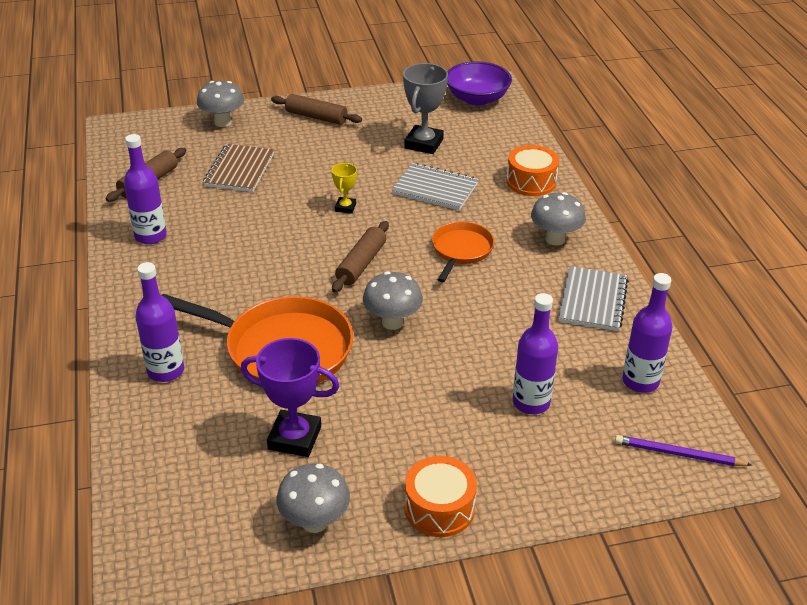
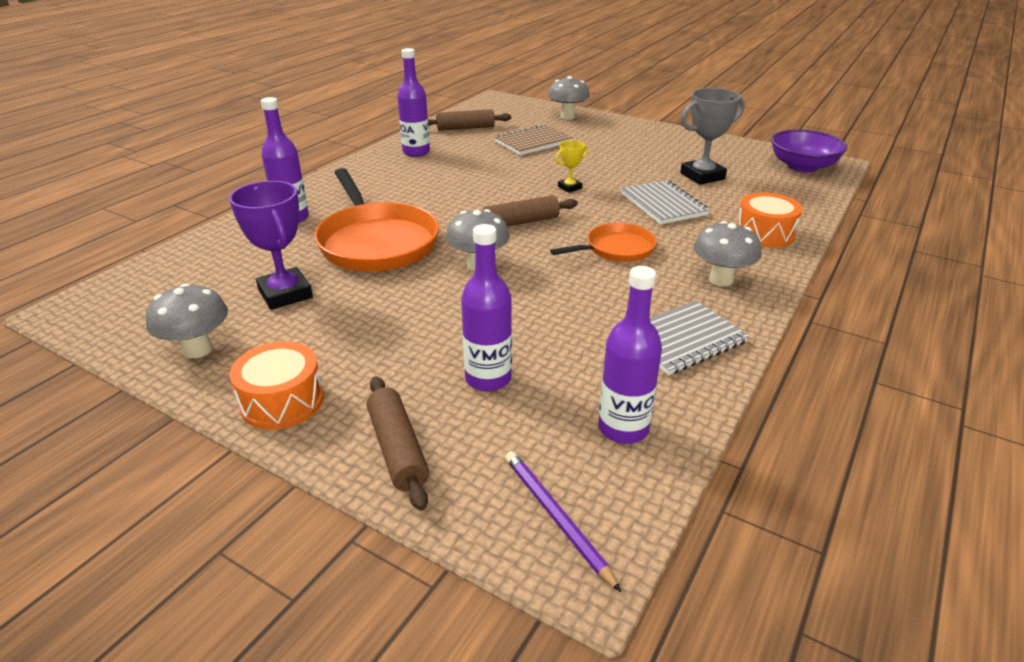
camera: 45 degrees right, 5 degrees down
brown rolling pin [271,94,362,125] -> brown rolling pin moved to [367,376,429,511]

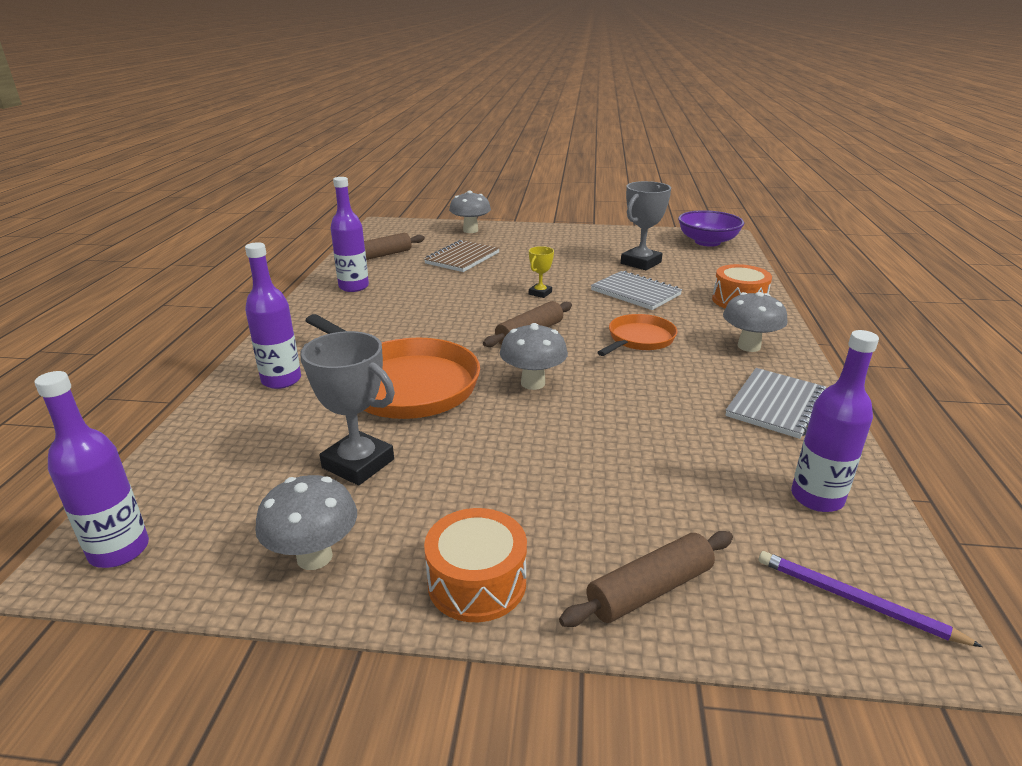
camera: 25 degrees left, 5 degrees down
purple trophy [229,181,313,310] -> grey trophy [300,331,395,485]
brown rolling pin [367,376,429,511] -> brown rolling pin turned 75 degrees counterclockwise [559,531,733,627]
purple bottle [461,224,512,392] -> purple bottle moved to [34,371,149,568]

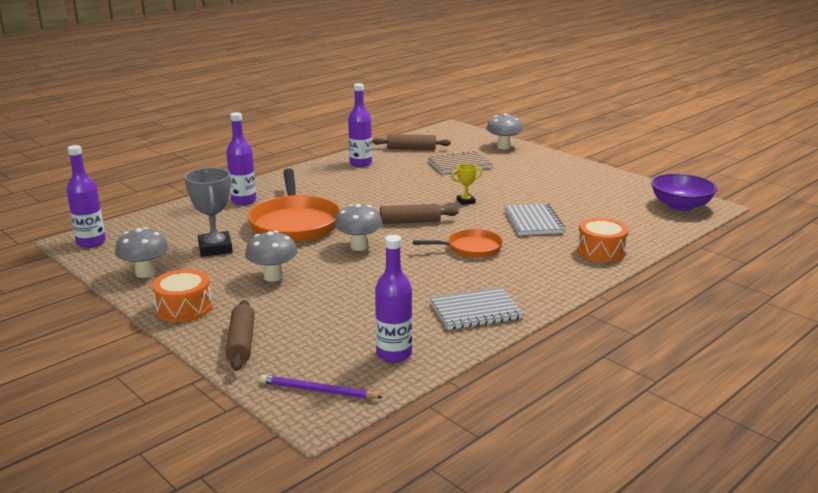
camera: 40 degrees right, 5 degrees down
brown rolling pin [559,531,733,627] -> brown rolling pin turned 75 degrees clockwise [225,300,255,371]
grey trophy [621,181,671,270] -> none
grey mushroom [723,292,788,352] -> grey mushroom moved to [245,231,298,282]
purple pencil [759,551,983,647] -> purple pencil turned 60 degrees counterclockwise [260,375,383,399]

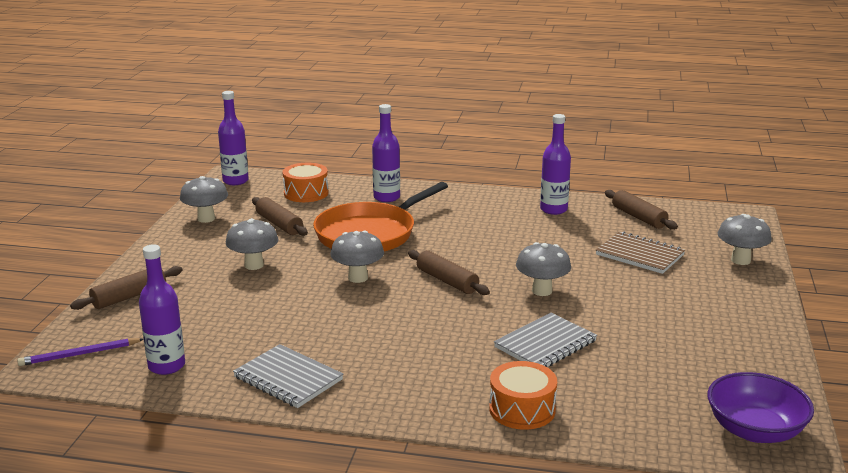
camera: 55 degrees right, 0 degrees up
orange drum [152,269,212,322] -> orange drum moved to [283,163,328,202]
grey trophy [185,168,233,257] -> brown rolling pin [252,197,308,236]
purple pencil [260,375,383,399] -> purple pencil turned 90 degrees counterclockwise [17,338,144,366]
orange pan [413,229,503,258] -> none
yellow trophy [451,164,482,205] -> grey mushroom [516,242,571,296]

